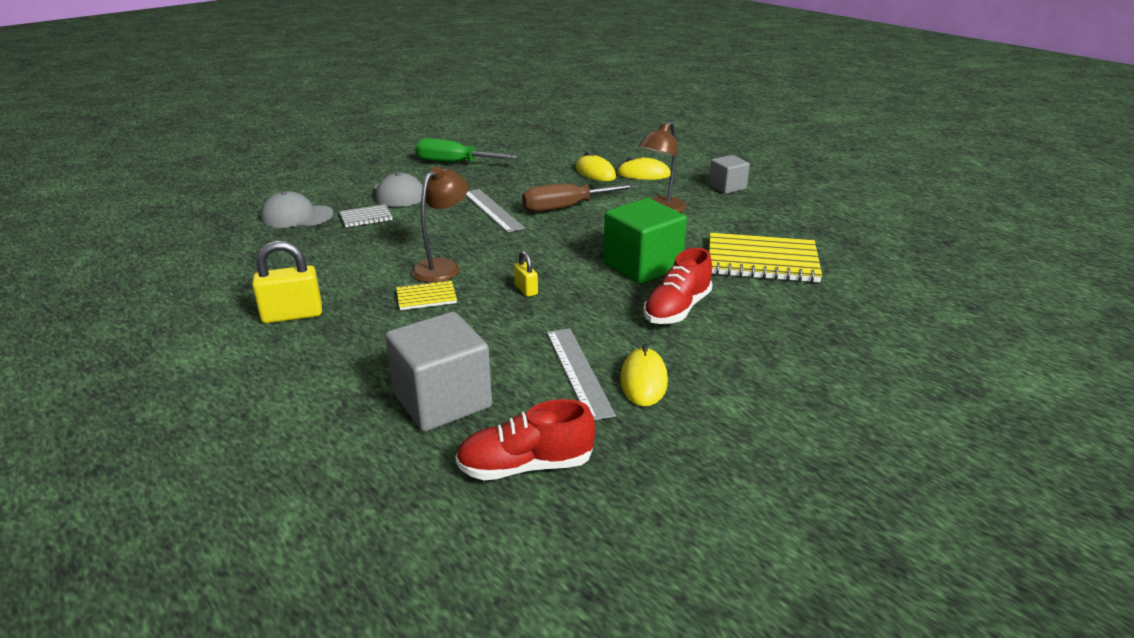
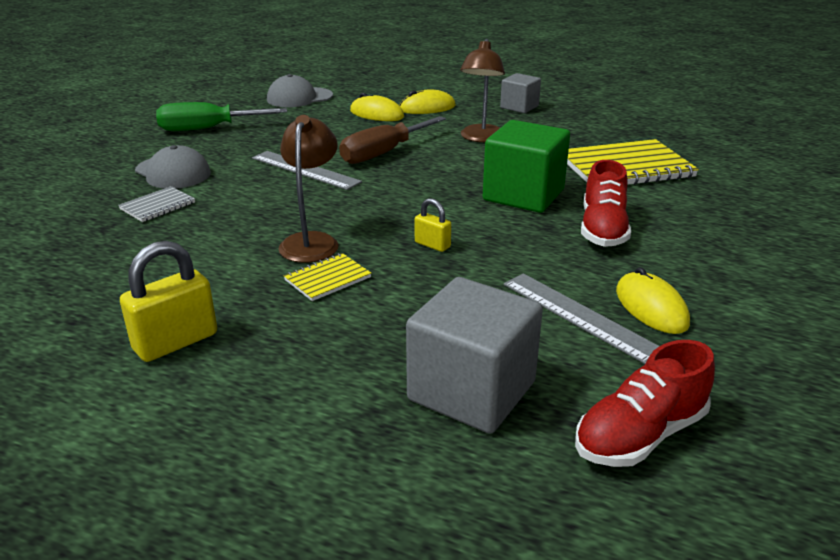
camera: 25 degrees left, 0 degrees up
grey cap [261,191,334,228] -> grey cap moved to [267,74,333,107]

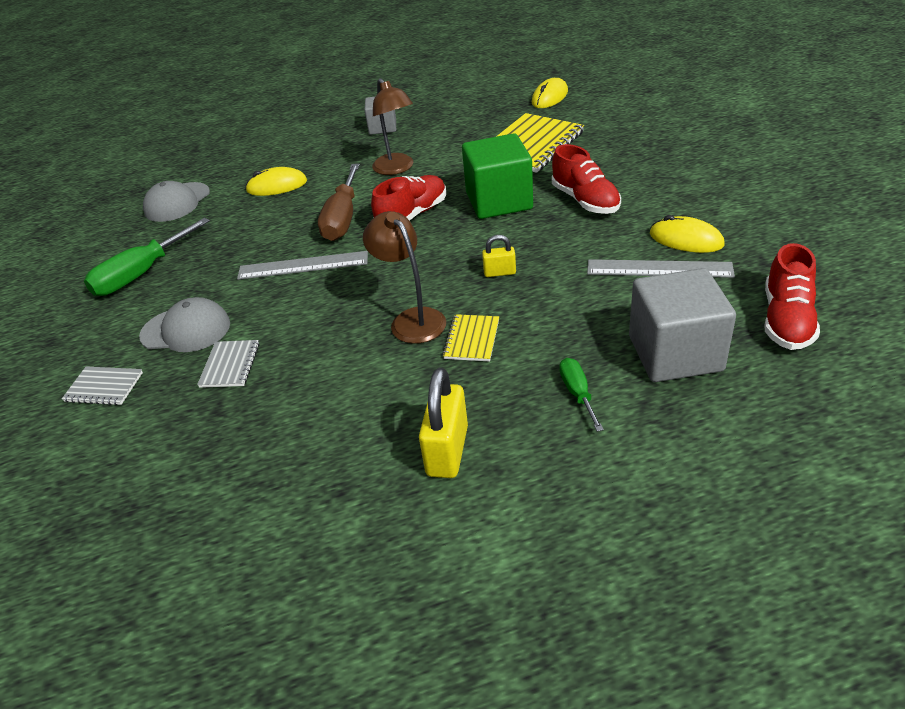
camera: 35 degrees left, 10 degrees up
yellow mouse [399,89,456,114] -> yellow mouse moved to [532,78,568,108]
none -> grey notebook [62,366,143,405]
none -> red shoe [371,175,446,221]
none -> green screwdriver [559,358,604,432]

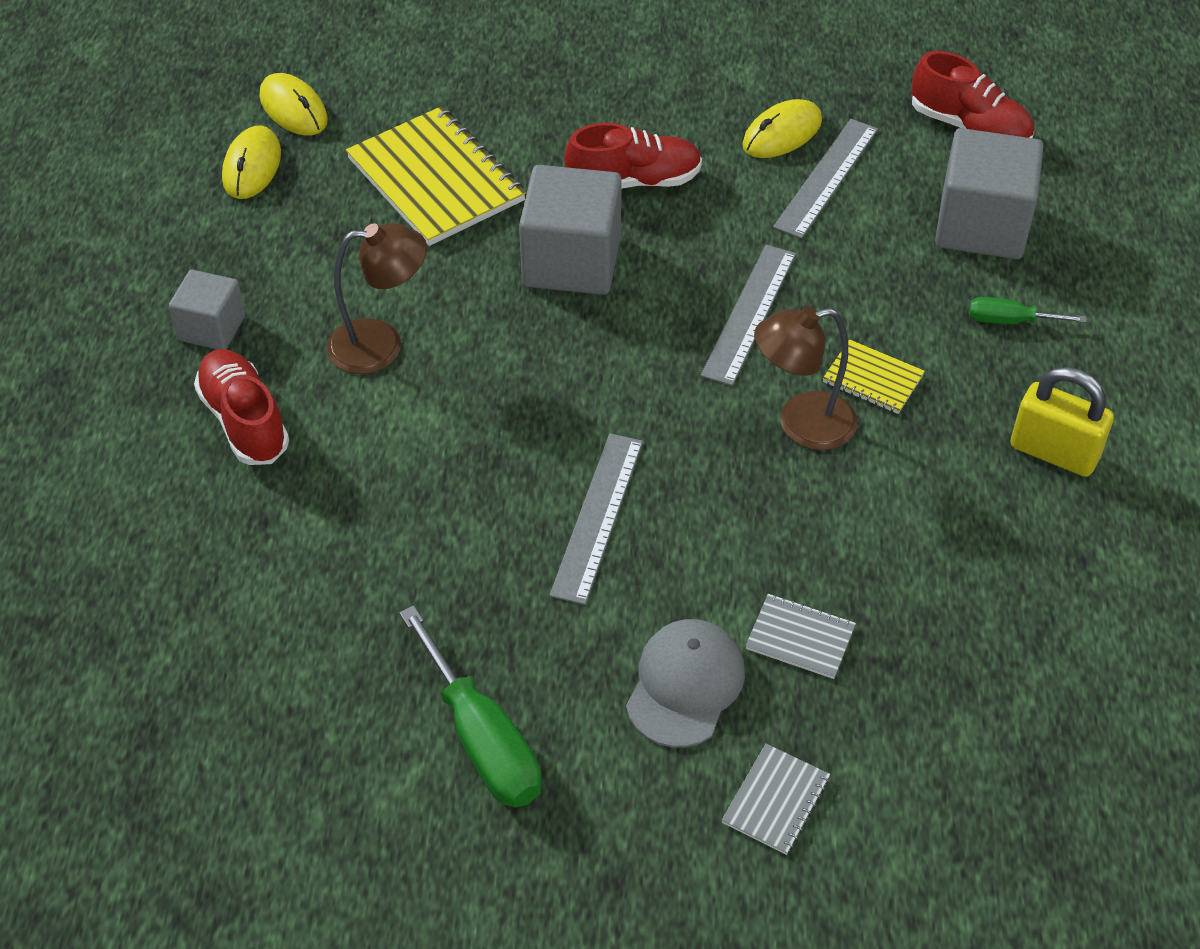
camera: 75 degrees left, 10 degrees up
grey cap [143,181,210,222] -> none
yellow mouse [245,167,307,196] -> yellow mouse moved to [222,126,281,199]
brown screwdriver [318,164,360,241] -> none
red shoe [371,175,446,221] -> red shoe moved to [194,349,289,465]
green cube [462,133,533,219] -> grey cube [519,165,621,295]
yellow padlock [482,235,516,277] -> grey ruler [701,245,796,386]

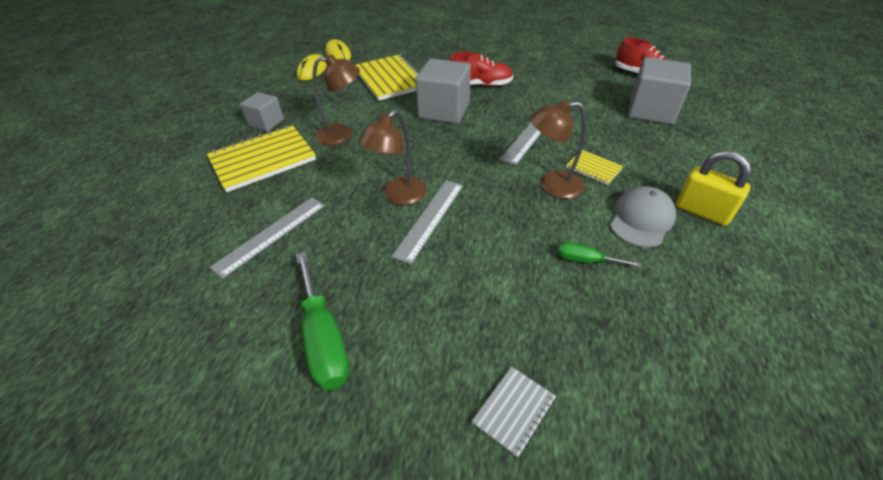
camera: 10 degrees right, 5 degrees down
red shoe [194,349,289,465] -> yellow notebook [207,125,316,192]
grey cap [626,619,745,748] -> grey cap moved to [610,186,676,247]
yellow mouse [742,99,822,158] -> none
grey notebook [746,594,856,679] -> none
grey ruler [773,119,878,239] -> grey ruler moved to [209,197,325,279]
green screwdriver [969,297,1086,324] -> green screwdriver moved to [558,242,641,267]
none -> brown lamp [358,110,426,205]

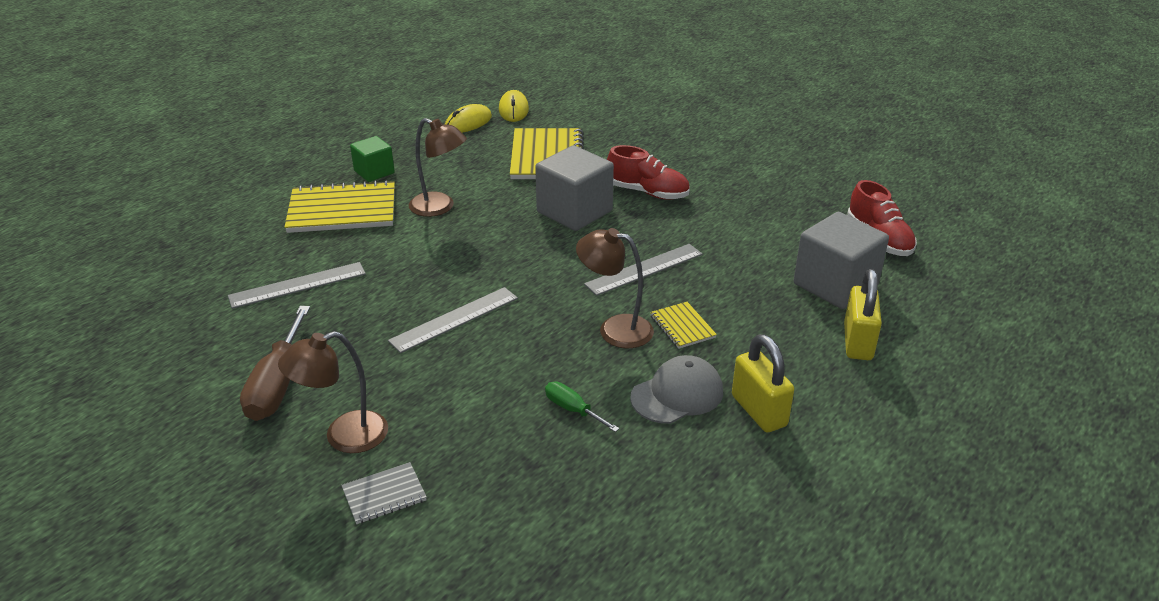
camera: 25 degrees right, 10 degrees down
grey cube [240,92,284,132] -> green cube [350,136,395,182]
green screwdriver [296,251,349,390] -> brown screwdriver [240,306,310,421]
brown lamp [358,110,426,205] -> brown lamp moved to [278,331,388,453]
none -> yellow padlock [844,269,882,360]

